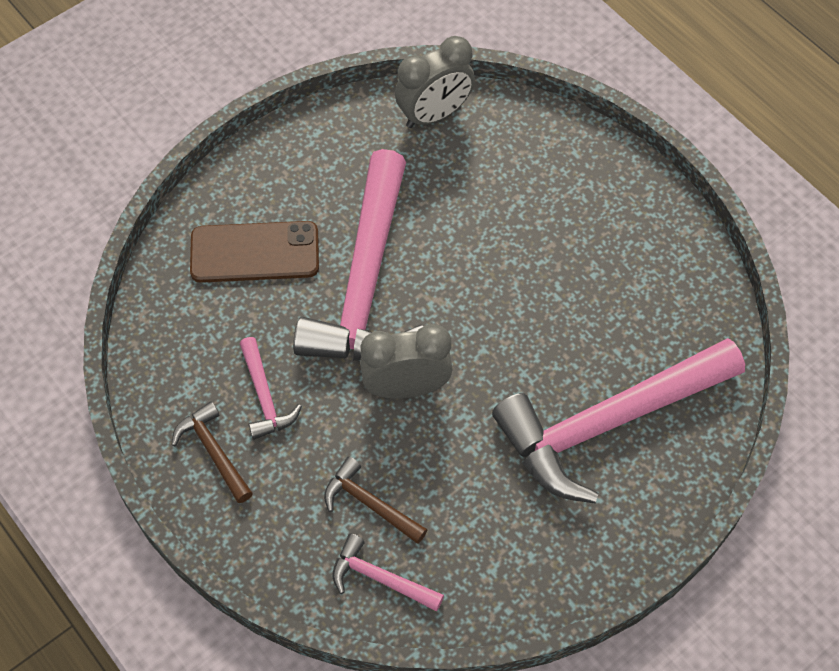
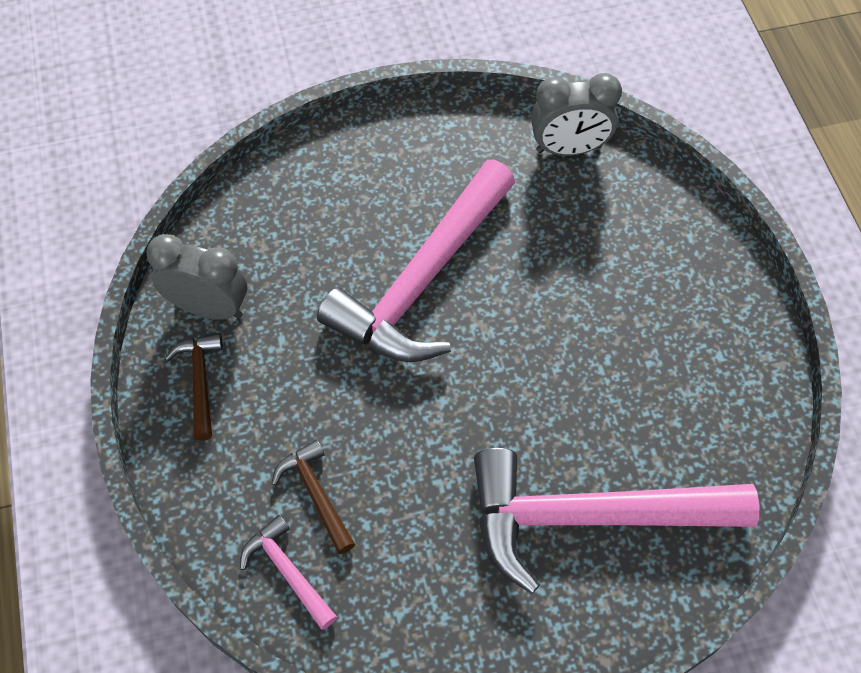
camera: 25 degrees right, 0 degrees up
brown phone [190,221,319,283] -> none
pink hammer [240,337,302,440] -> none
grey clock [360,324,453,399] -> grey clock moved to [146,234,247,320]

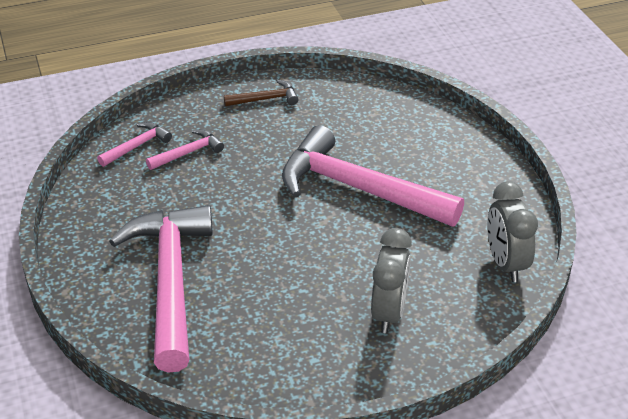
camera: 85 degrees right, 20 degrees down
grey clock [146,234,247,320] -> grey clock moved to [371,228,412,333]
brown hammer [272,439,355,554] -> pink hammer [146,129,224,170]

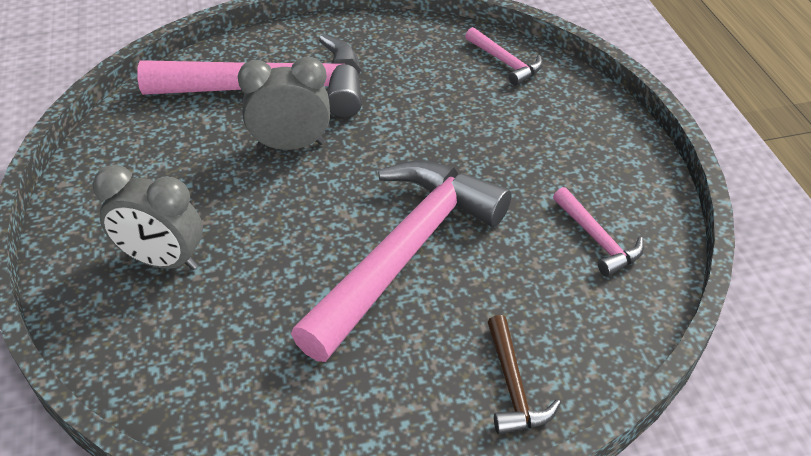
camera: 95 degrees right, 5 degrees up
pink hammer [146,129,224,170] -> pink hammer moved to [553,187,644,277]
brown hammer [224,80,299,106] -> brown hammer moved to [488,315,561,435]
grey clock [487,181,538,282] -> grey clock moved to [237,57,330,150]

